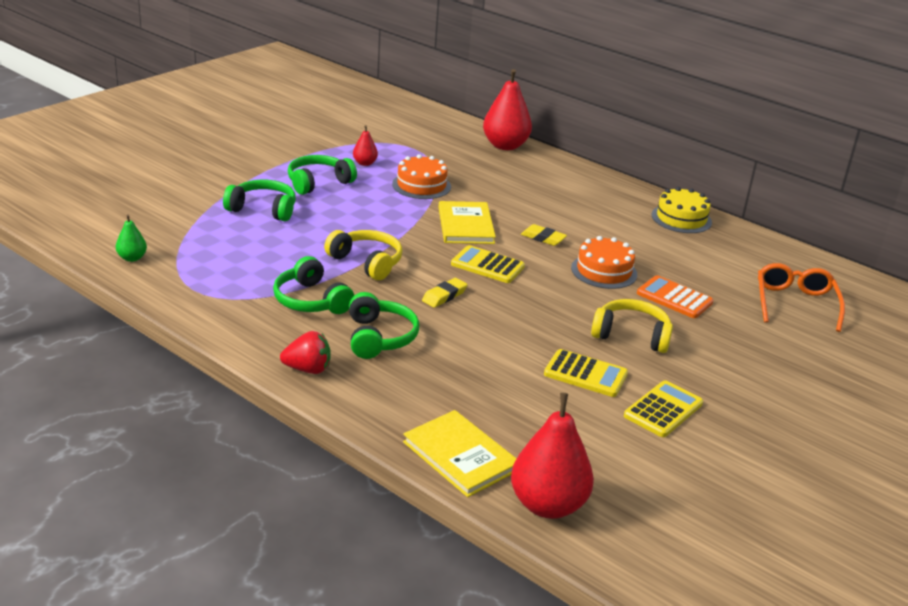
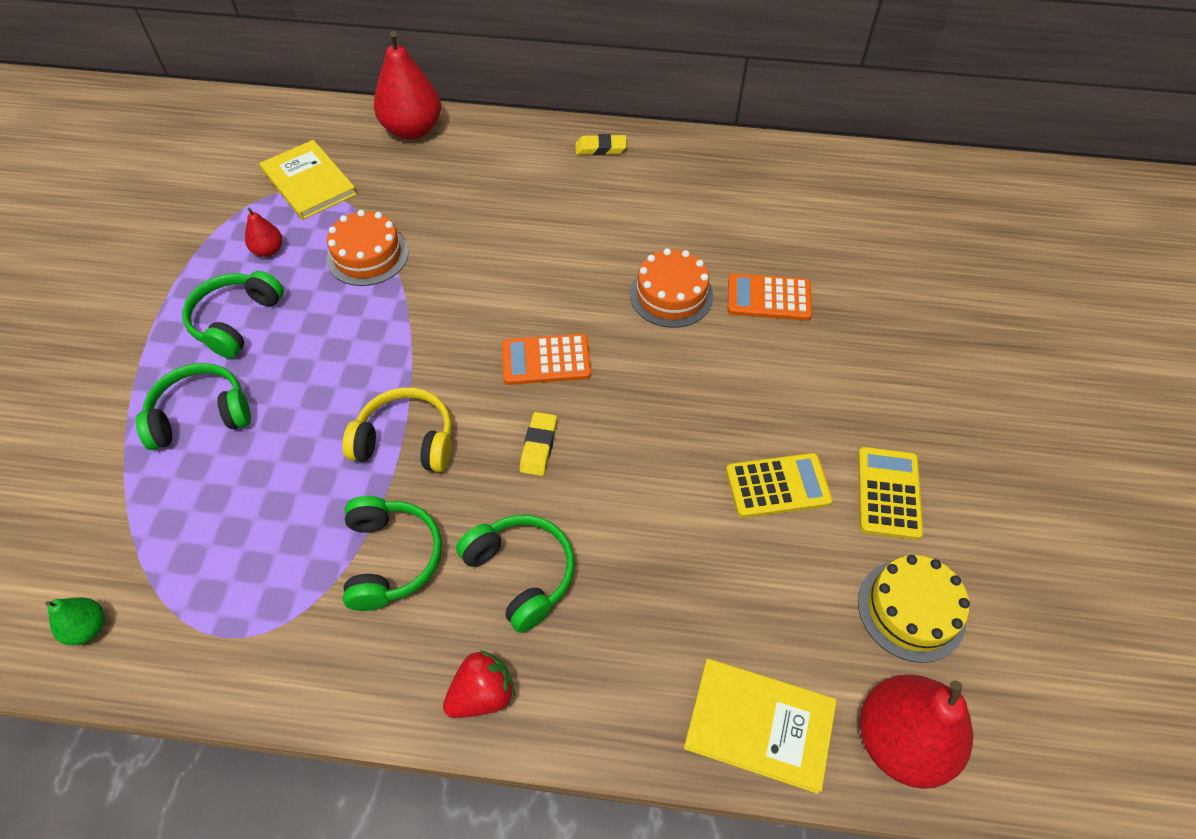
camera: 30 degrees left, 25 degrees up
green headphones [273,256,354,314] -> green headphones turned 120 degrees counterclockwise [343,496,442,611]
yellow book [438,201,496,244] -> yellow book moved to [260,140,357,220]
yellow calculator [451,245,525,283] -> orange calculator [502,334,591,385]
yellow eraser [521,224,567,246] -> yellow eraser moved to [575,134,627,155]
yellow headphones [591,299,673,353] -> none
yellow cake [651,187,712,233] -> yellow cake moved to [858,555,970,663]
orange glasses [758,263,845,332] -> none

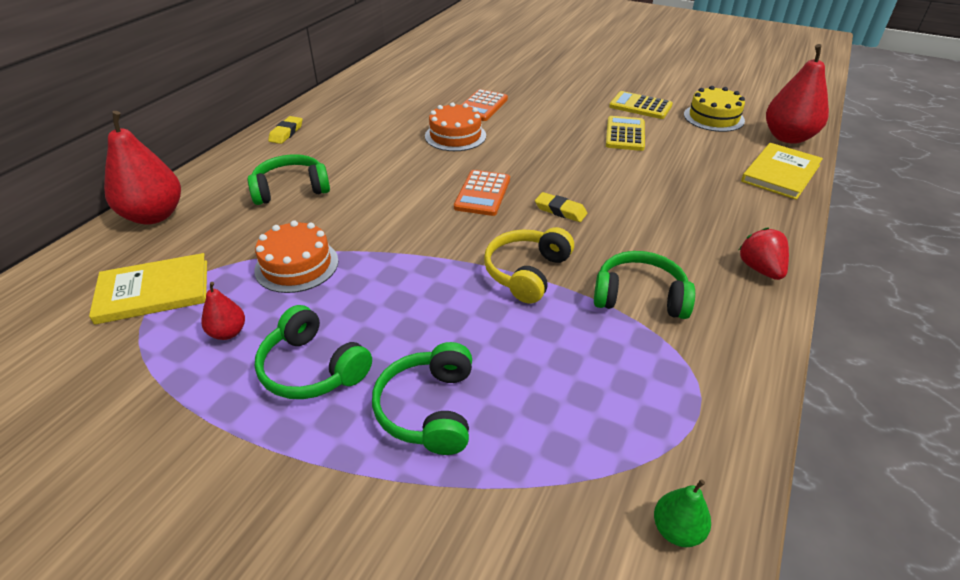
camera: 70 degrees left, 15 degrees down
green headphones [456,515,574,633] -> green headphones moved to [247,154,330,205]

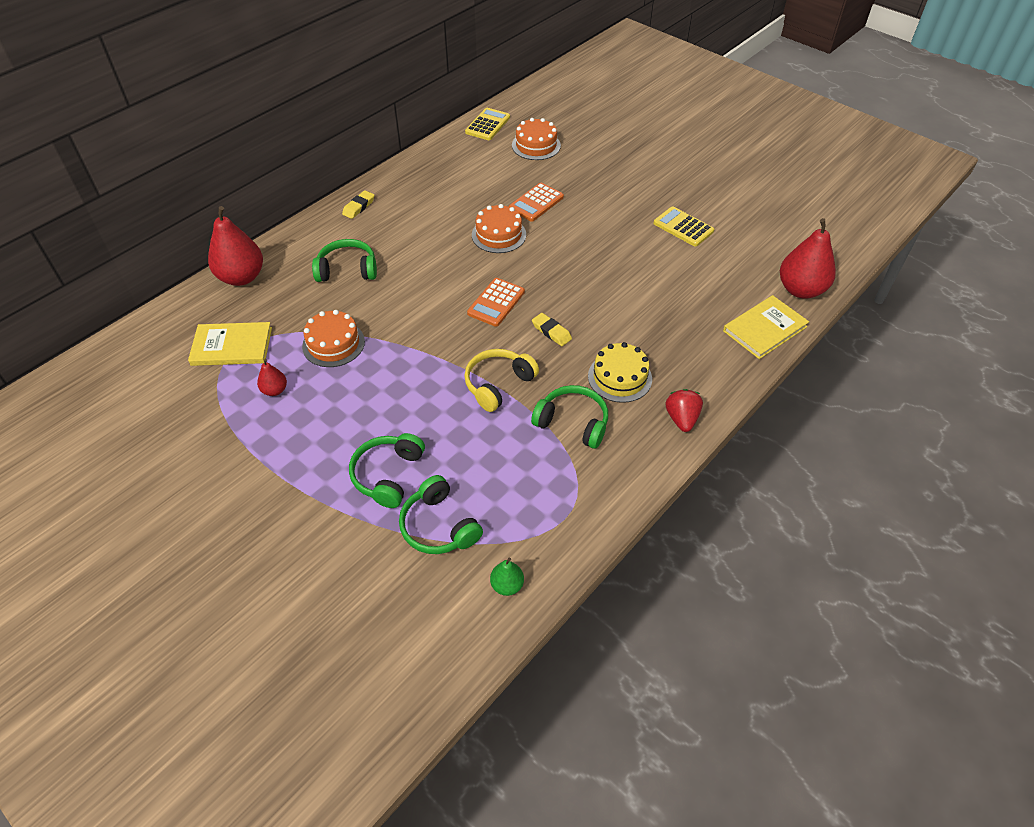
camera: 15 degrees right, 10 degrees up
green headphones [255,305,372,399] -> green headphones moved to [399,475,483,554]
yellow calculator [606,116,645,151] -> yellow calculator moved to [465,108,510,140]
yellow cake [684,86,745,132] -> yellow cake moved to [588,342,652,403]
none -> orange cake [512,118,561,160]

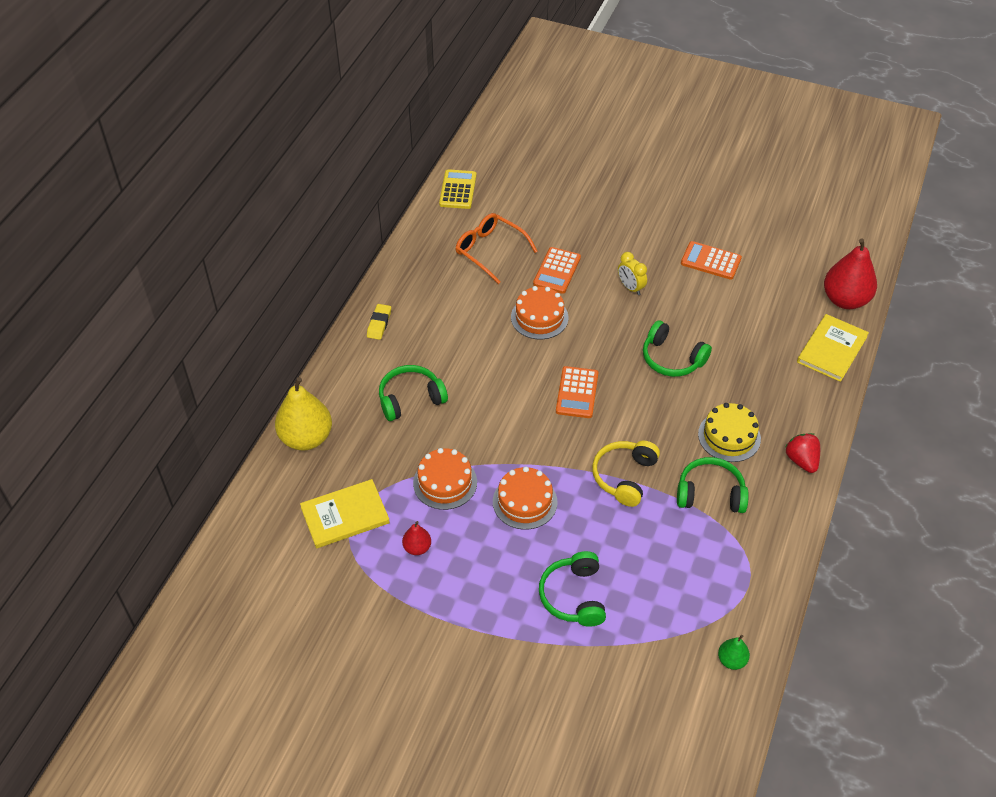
camera: 20 degrees left, 0 degrees up
red pear [208,206,263,286] -> yellow pear [275,377,332,450]
green headphones [399,475,483,554] -> green headphones moved to [643,320,712,377]
orange cake [512,118,561,160] -> orange cake moved to [493,467,558,530]
yellow eraser [532,313,572,346] -> none
yellow calculator [653,206,714,247] -> orange calculator [681,241,742,280]
none -> orange glasses [455,213,538,284]
none -> yellow clock [618,252,647,295]

